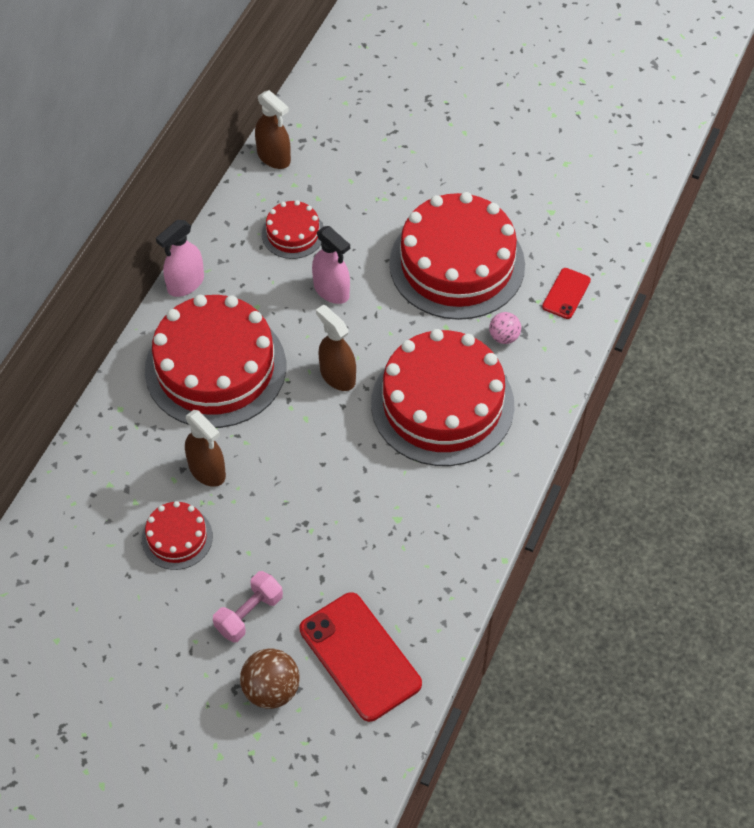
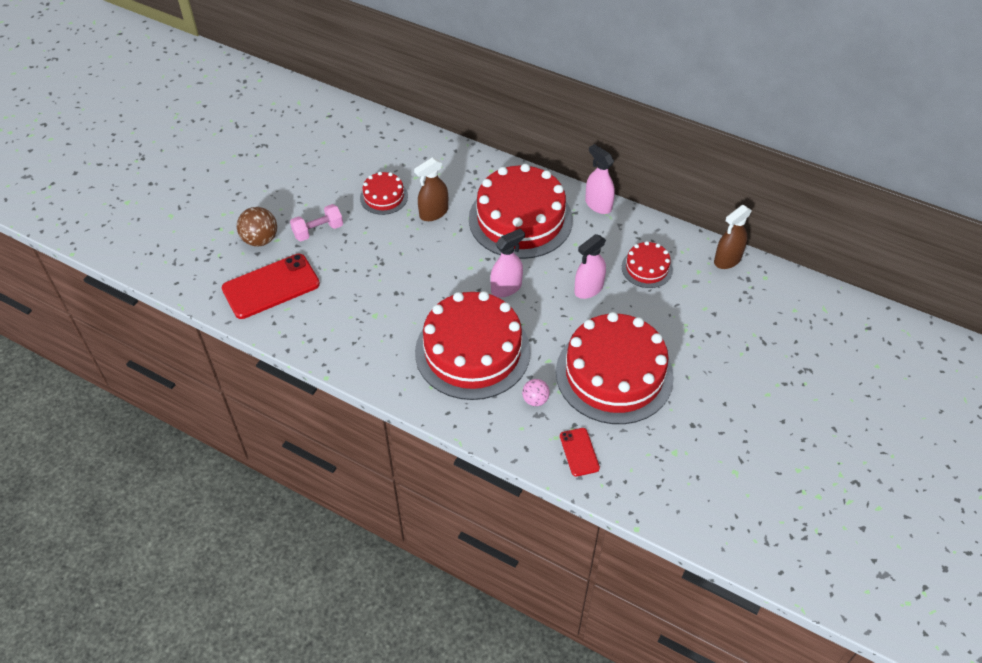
camera: 95 degrees right, 5 degrees down
pink dumbbell [213,571,283,642] -> pink dumbbell turned 75 degrees counterclockwise [290,204,343,241]
brown spray bottle [316,305,356,391] -> pink spray bottle [490,228,525,297]
red phone [542,268,591,319] -> red phone turned 45 degrees clockwise [560,428,600,477]

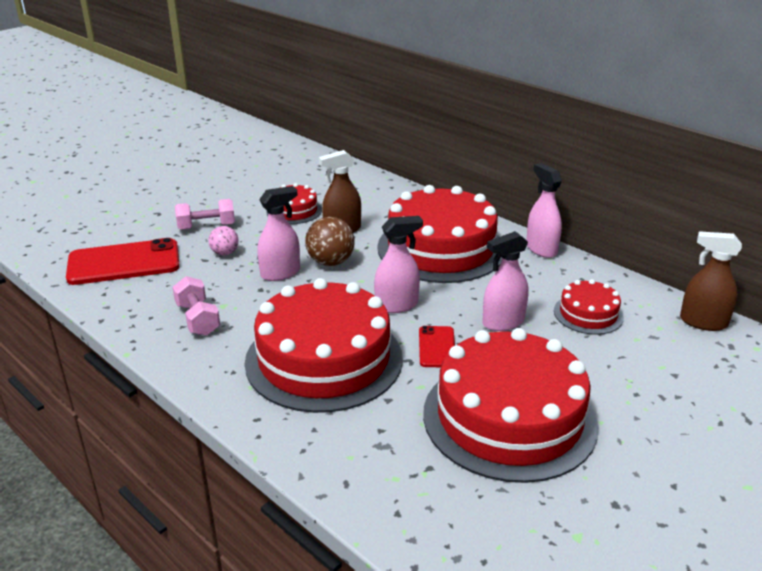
camera: 15 degrees right, 20 degrees down
brown ball [237,207,277,247] -> brown ball moved to [305,217,355,266]
pink ball [522,379,550,406] -> pink ball moved to [208,226,239,255]
red phone [560,428,600,477] -> red phone moved to [419,326,455,367]
brown spray bottle [714,205,752,269] -> brown spray bottle turned 45 degrees clockwise [680,231,742,331]
none -> pink dumbbell [173,276,220,336]
none -> pink spray bottle [257,186,300,281]

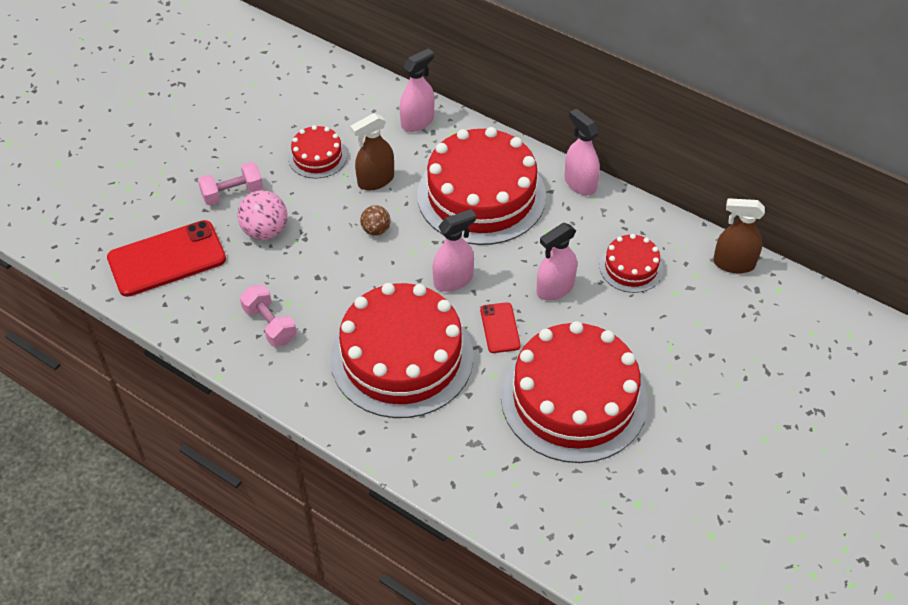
camera: 10 degrees left, 20 degrees up
pink ball [208,226,239,255] -> pink ball [237,190,287,240], size x1.63
pink spray bottle [257,186,300,281] -> pink spray bottle moved to [400,48,435,132]
brown ball [305,217,355,266] -> brown ball [360,205,391,236], size x0.62

